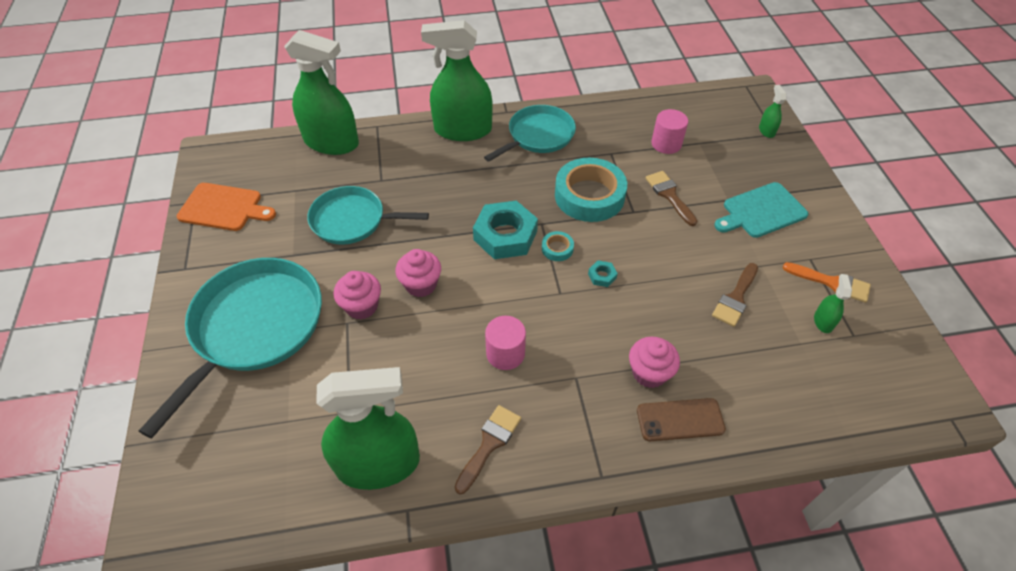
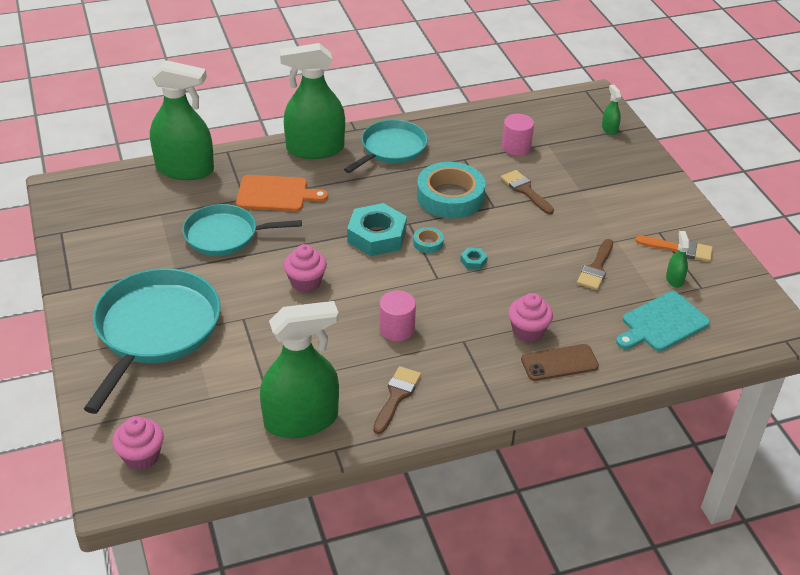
camera: 10 degrees left, 10 degrees down
orange cutting board [177,183,276,231] -> orange cutting board moved to [236,175,328,211]
pink cupcake [334,271,381,320] -> pink cupcake moved to [112,416,164,470]
turquoise cutting board [714,182,808,238] -> turquoise cutting board moved to [616,291,710,351]

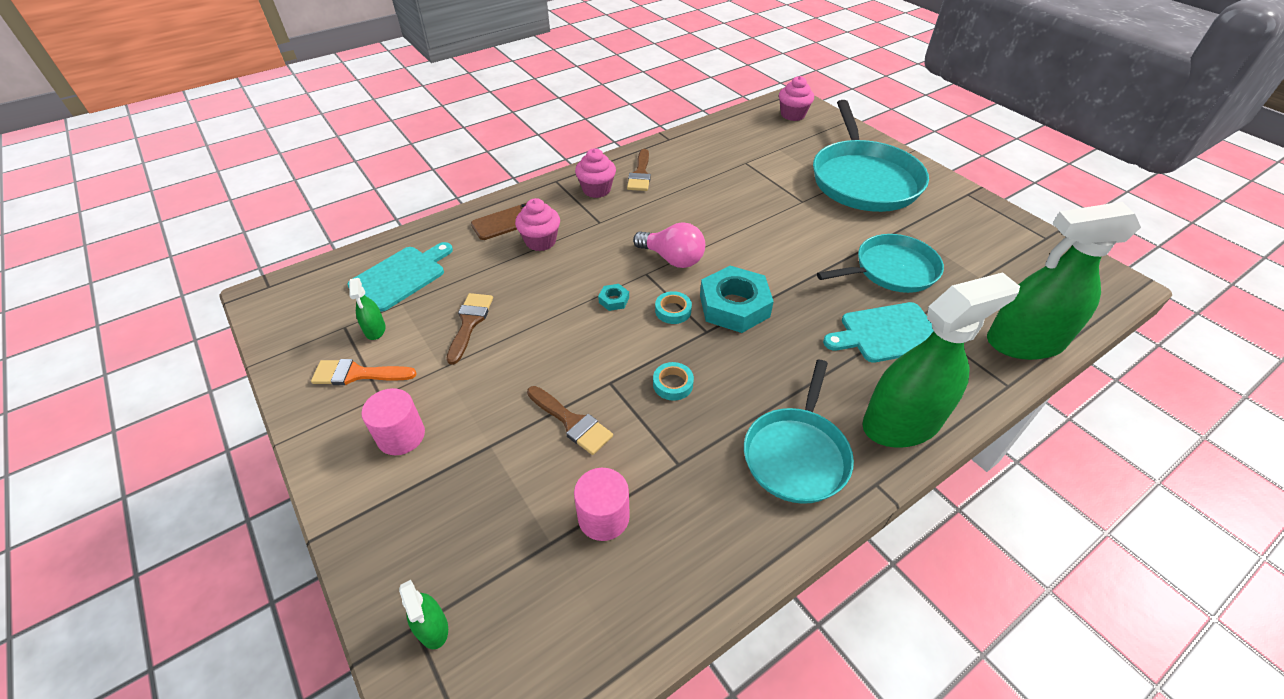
camera: 165 degrees right, 5 degrees up
orange cutting board [236,175,328,211] -> turquoise cutting board [823,302,933,363]
green spray bottle [260,301,339,438] -> none
pink cupcake [284,244,327,293] -> pink cupcake moved to [575,148,616,198]
pink cylinder [379,290,416,341] -> pink cylinder moved to [361,388,425,455]
turquoise tape [417,162,486,218] -> turquoise tape [653,362,694,401], size x0.43
none -> pink light bulb [633,222,705,268]

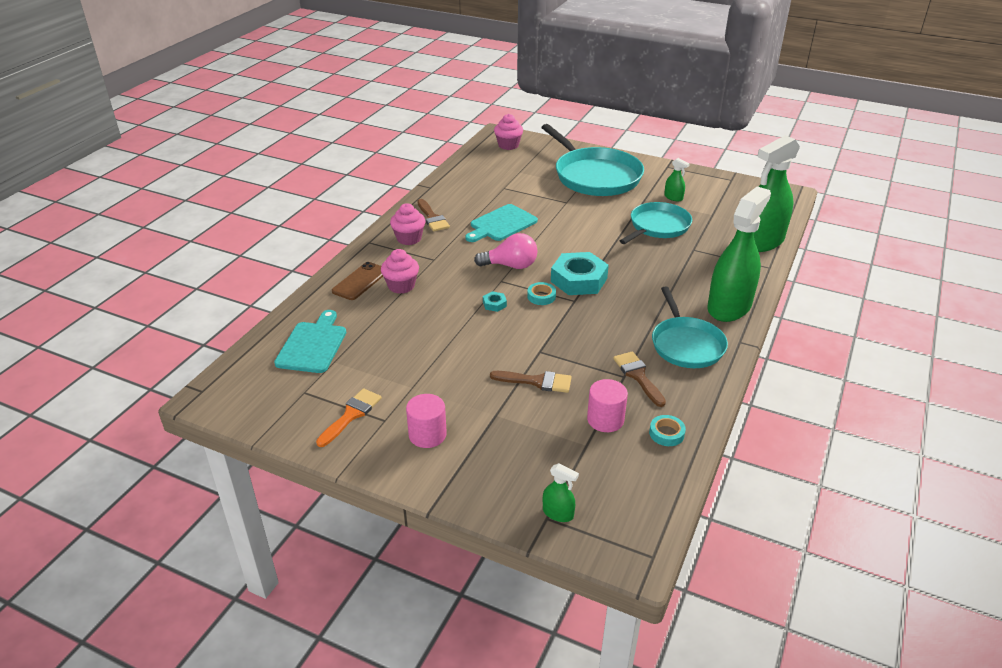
camera: 30 degrees left, 10 degrees down
orange brush [311,359,417,385] -> orange brush turned 150 degrees clockwise [316,388,382,447]
green spray bottle [349,278,386,340] -> green spray bottle moved to [664,158,690,201]
brown brush [446,293,493,365] -> brown brush moved to [613,351,666,407]
turquoise tape [653,362,694,401] -> turquoise tape moved to [649,415,686,446]
turquoise cutting board [823,302,933,363] -> turquoise cutting board moved to [465,204,538,242]

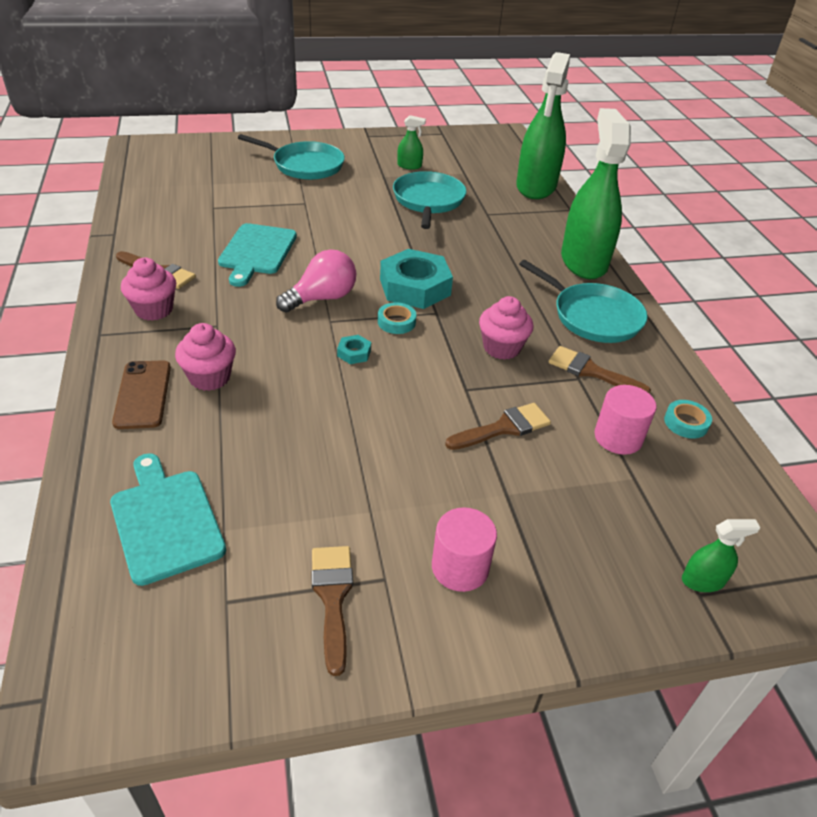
camera: 40 degrees left, 5 degrees up
orange brush [316,388,382,447] -> brown brush [311,546,353,676]
pink cupcake [494,114,523,150] -> pink cupcake moved to [479,296,533,360]
turquoise pan [541,124,644,196] -> turquoise pan [238,134,345,180], size x0.64

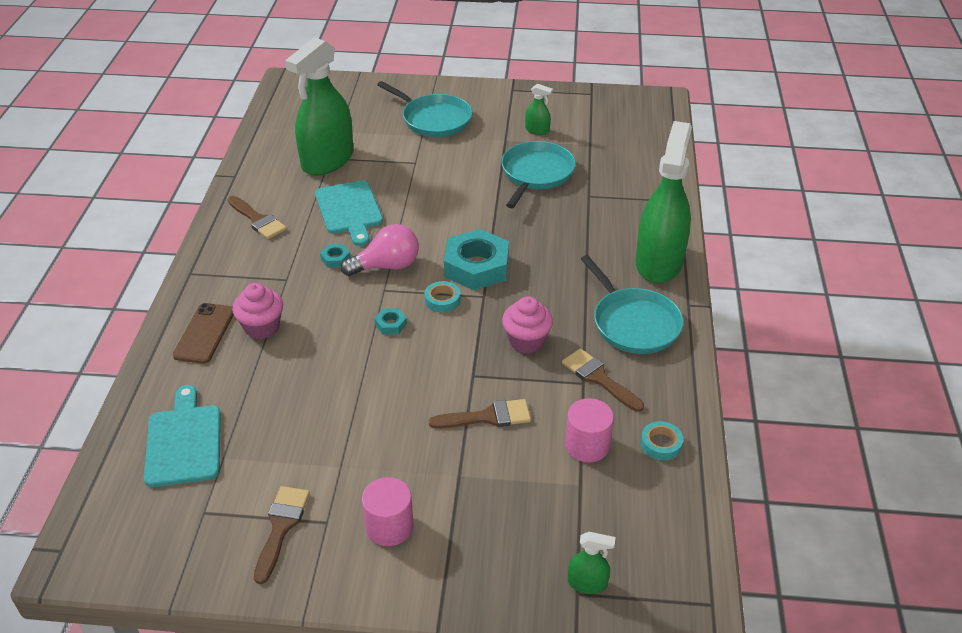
camera: 20 degrees right, 0 degrees up
pink cupcake [121,258,176,321] -> none
turquoise cutting board [218,223,297,287] -> turquoise cutting board turned 45 degrees counterclockwise [315,180,383,246]
green spray bottle [516,52,570,199] -> green spray bottle moved to [285,37,354,176]
none -> turquoise nut [320,244,351,268]

